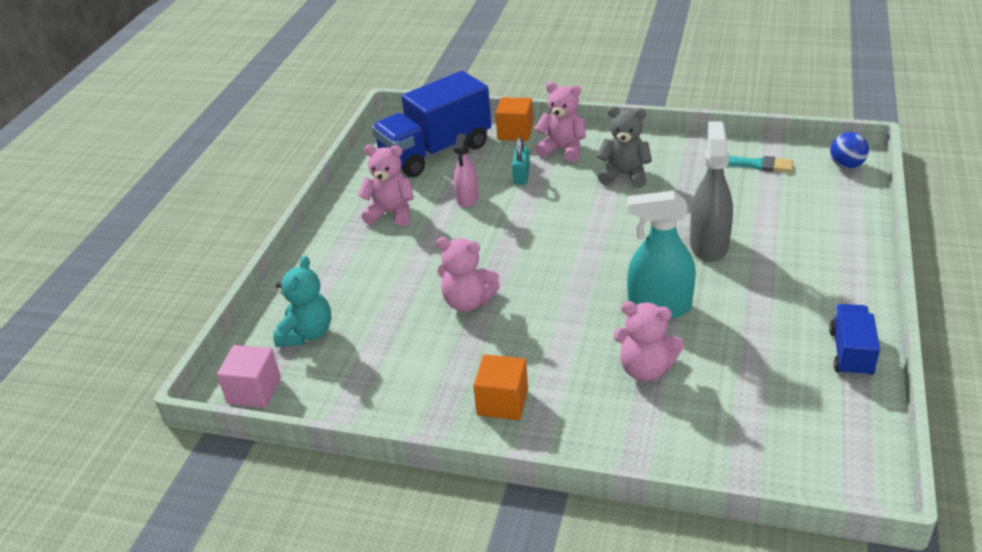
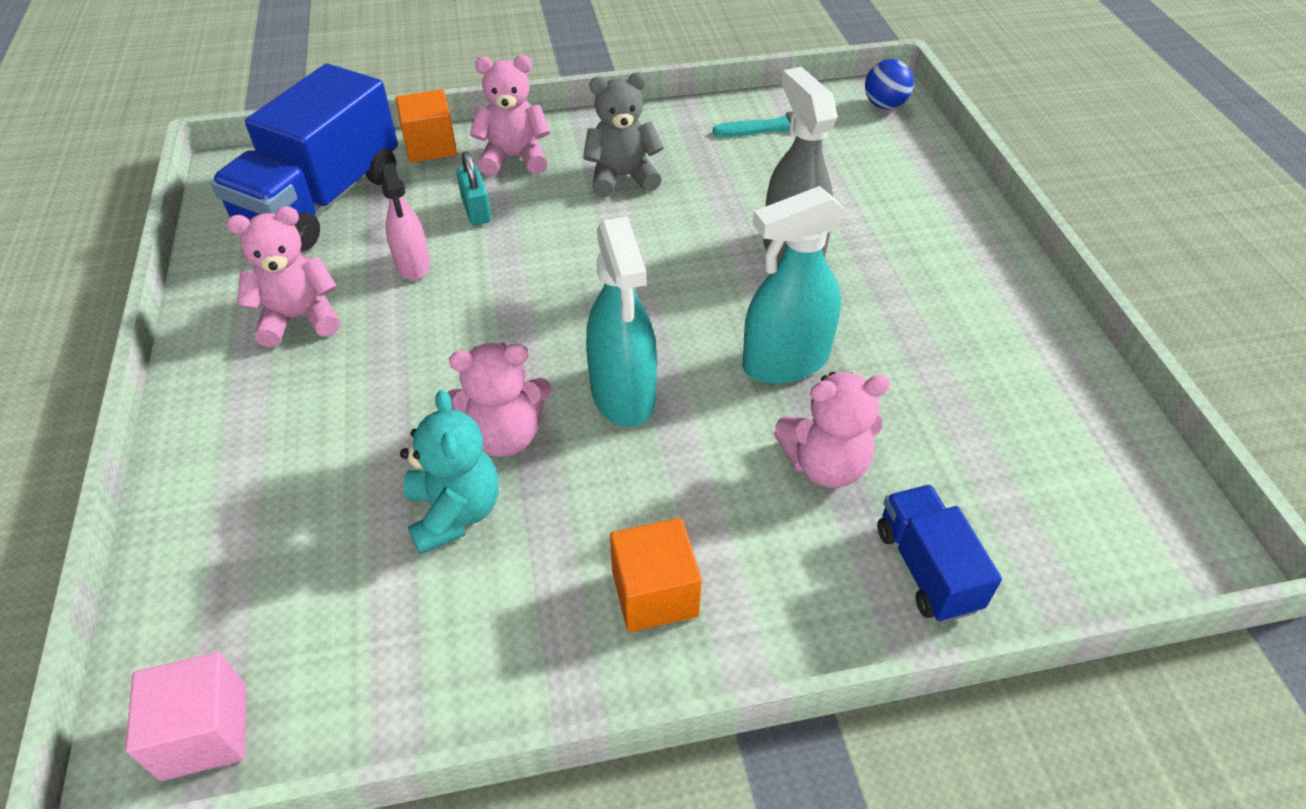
camera: 30 degrees left, 10 degrees up
turquoise teddy bear [273,256,331,347] -> turquoise teddy bear moved to [400,390,499,555]
blue truck [829,304,880,377] -> blue truck moved to [877,485,1002,623]
none -> turquoise spray bottle [586,216,657,427]

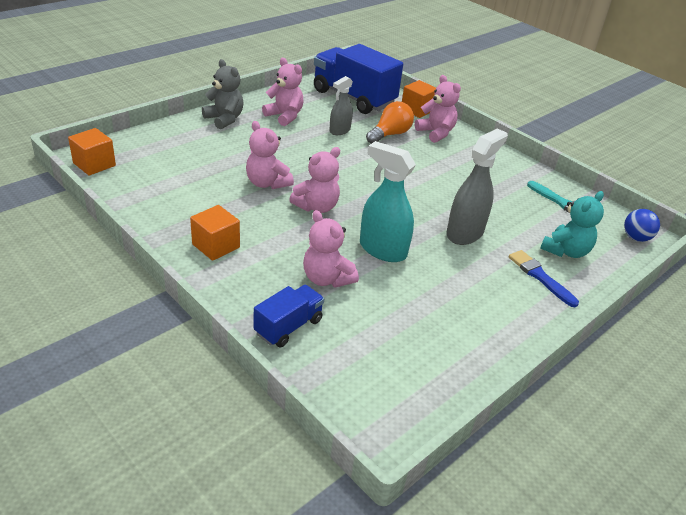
camera: 55 degrees right, 10 degrees down
pink cube [125,652,246,781] -> orange cube [68,128,116,176]
blue truck [210,64,398,251] -> blue truck turned 45 degrees clockwise [314,44,403,114]
pink spray bottle [381,163,430,280] -> grey spray bottle [329,76,353,135]
turquoise teddy bear [400,390,499,555] -> turquoise teddy bear moved to [540,191,604,258]
turquoise padlock [456,151,491,225] -> orange light bulb [366,101,414,144]
grey teddy bear [583,72,664,197] -> grey teddy bear moved to [202,59,243,129]
turquoise spray bottle [586,216,657,427] -> pink teddy bear [289,147,340,213]
none -> blue brush [509,250,579,307]

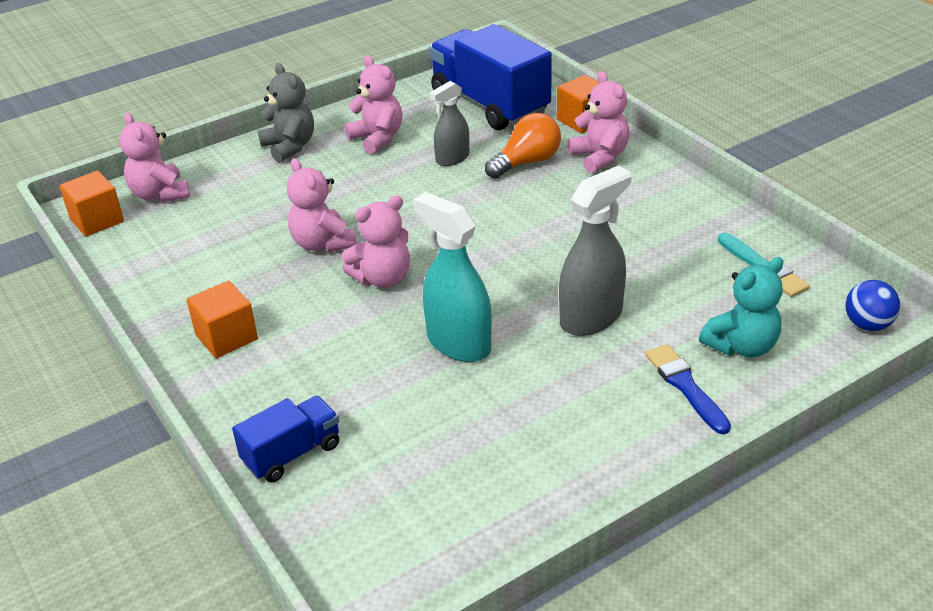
camera: 15 degrees right, 0 degrees up
pink teddy bear [303,210,359,288] -> pink teddy bear moved to [119,113,190,202]

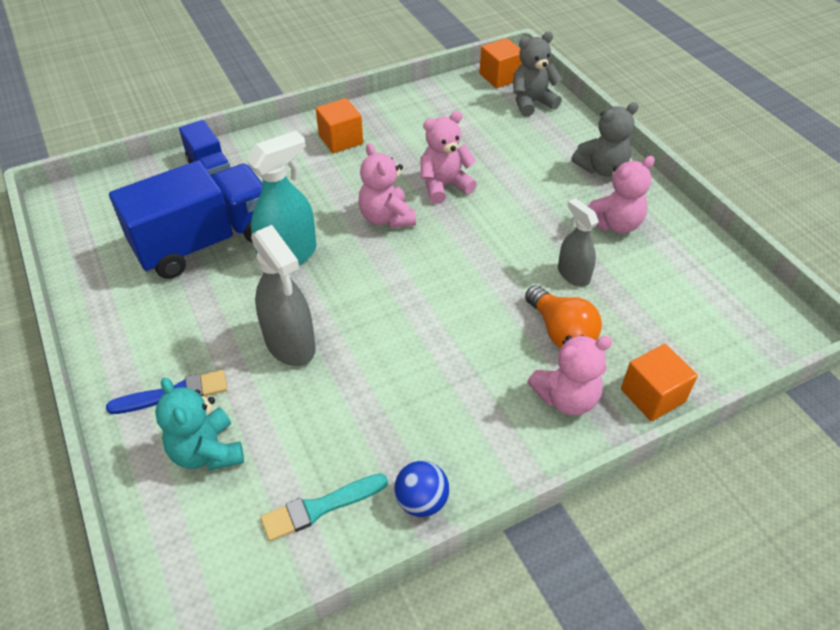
camera: 95 degrees right, 10 degrees up
pink teddy bear [119,113,190,202] -> grey teddy bear [513,32,562,117]
blue truck [429,24,552,130] -> blue truck moved to [109,160,263,279]
blue ball [845,280,900,331] -> blue ball moved to [394,461,449,517]

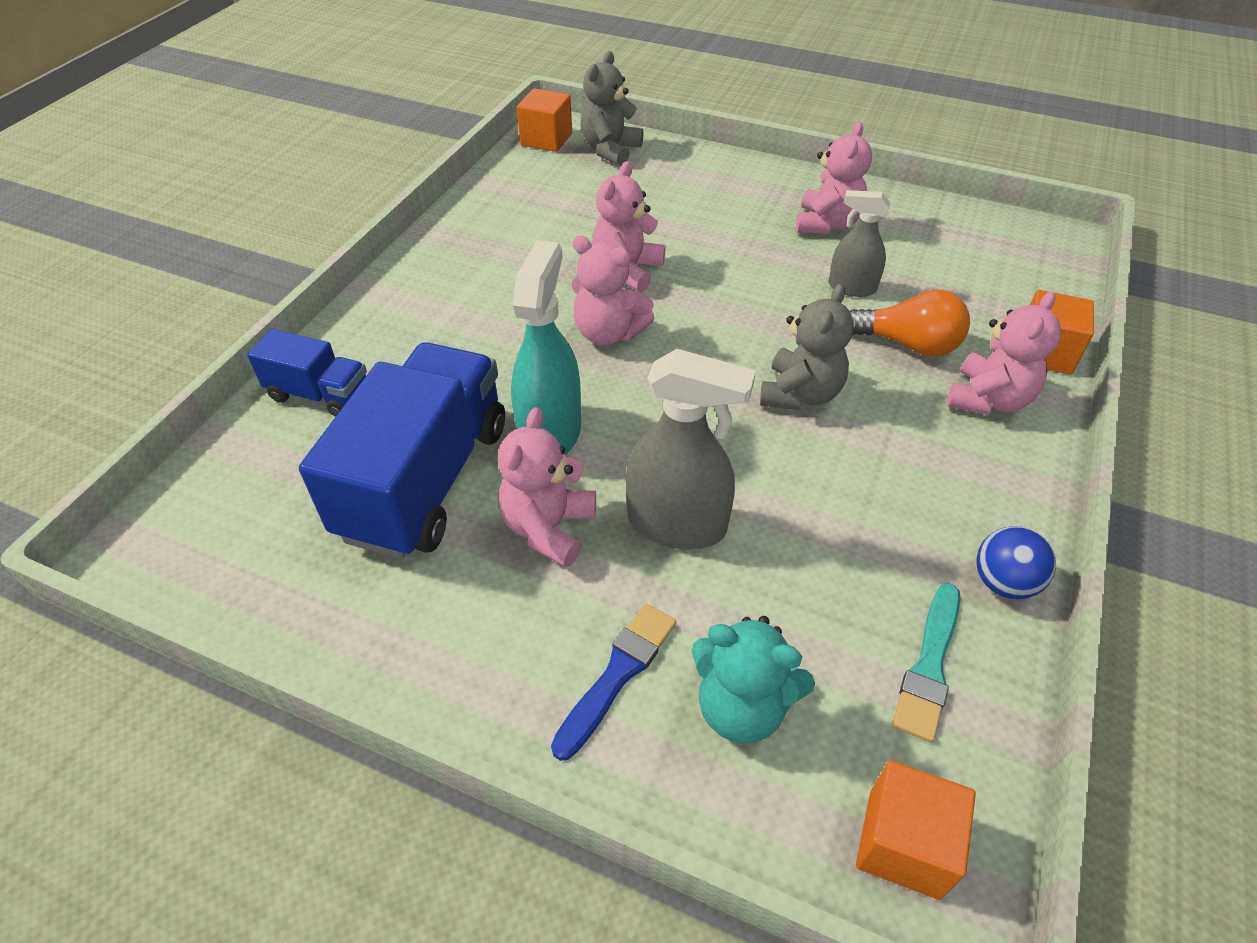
camera: 40 degrees left, 0 degrees up
orange cube [316,98,363,153] -> orange cube moved to [856,760,976,900]
grey teddy bear [571,102,638,176] -> grey teddy bear moved to [760,284,854,410]
none -> pink teddy bear [498,407,596,567]

